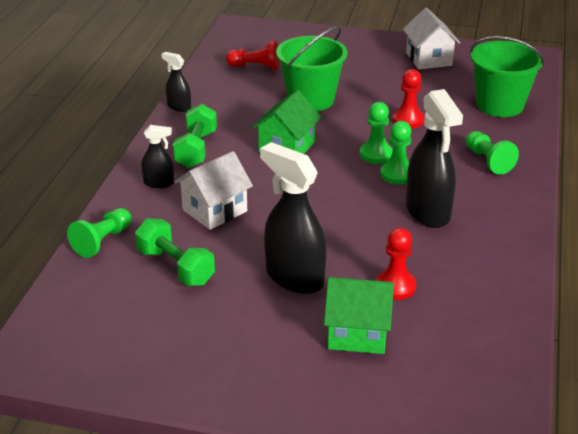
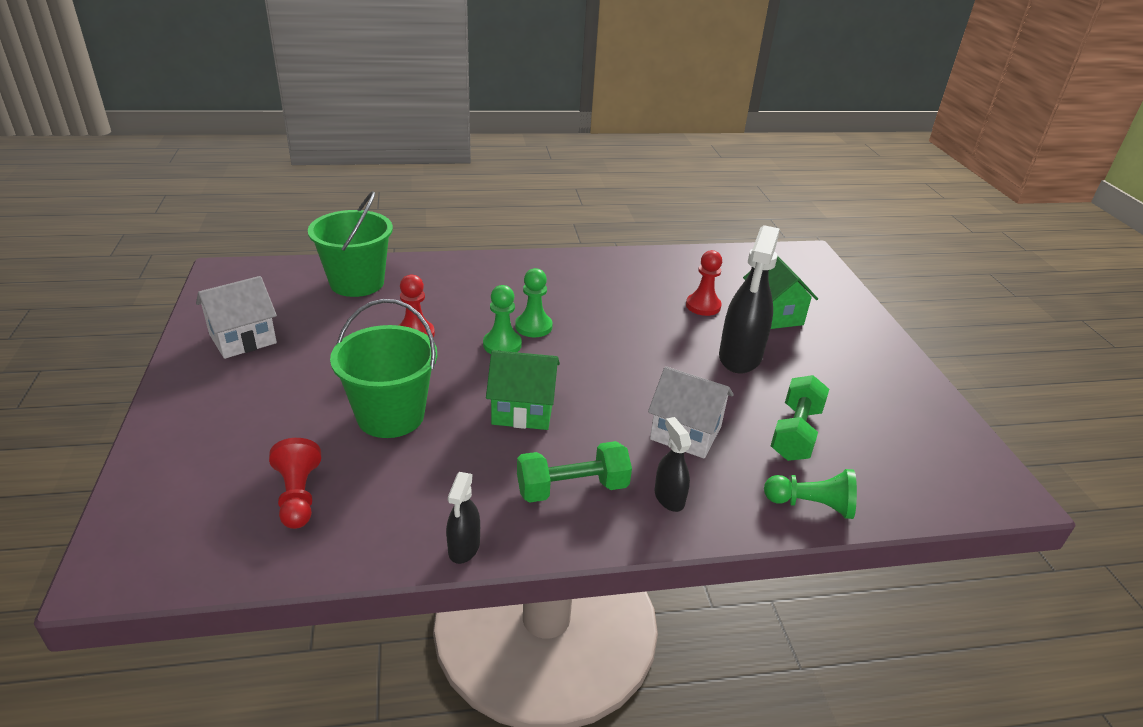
camera: 115 degrees left, 0 degrees up
black spray bottle [406,89,463,228] -> none
green pawn [466,131,519,175] -> none

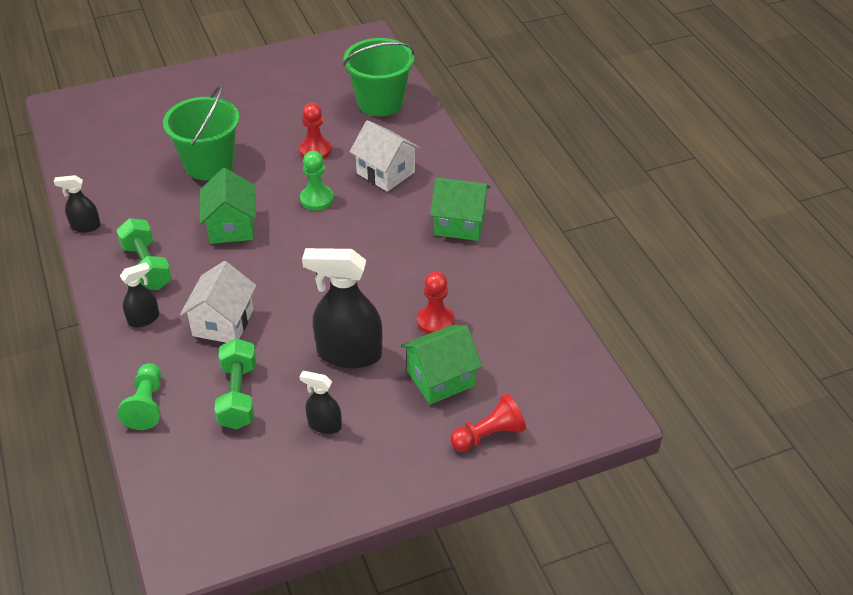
camera: 80 degrees right, 10 degrees up
white house [196,276,277,359] -> white house moved to [350,120,420,192]
red pawn [269,438,321,529] -> red pawn moved to [450,393,526,452]
green pawn [515,268,553,337] -> none
green dumbbell [771,375,829,461] -> green dumbbell turned 75 degrees clockwise [215,338,256,430]
none -> black spray bottle [299,371,342,434]
none -> green house [430,178,490,241]

